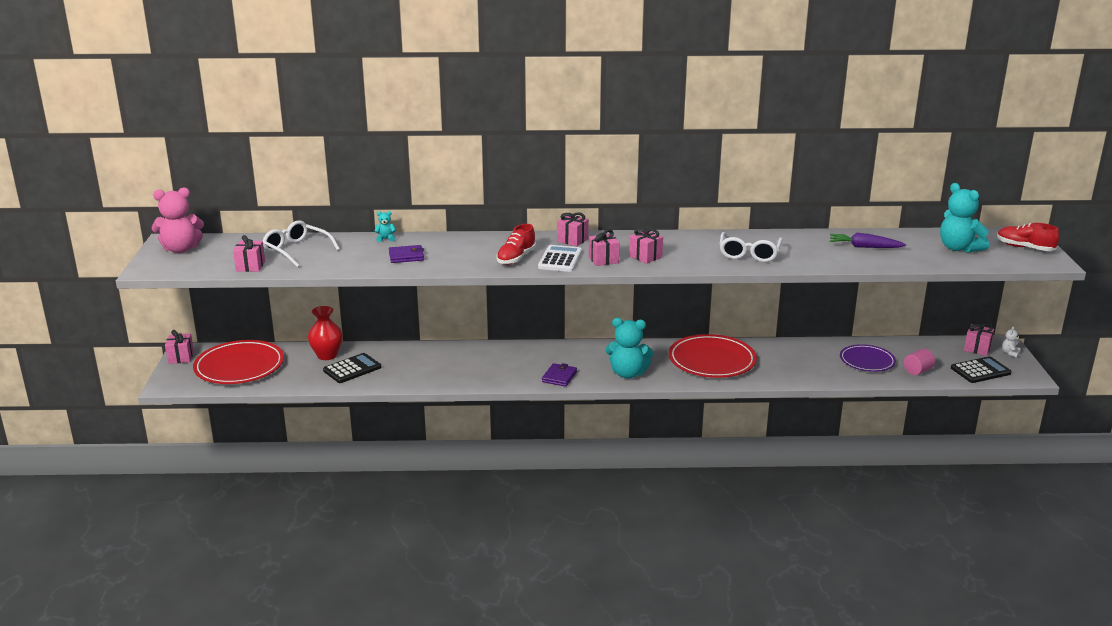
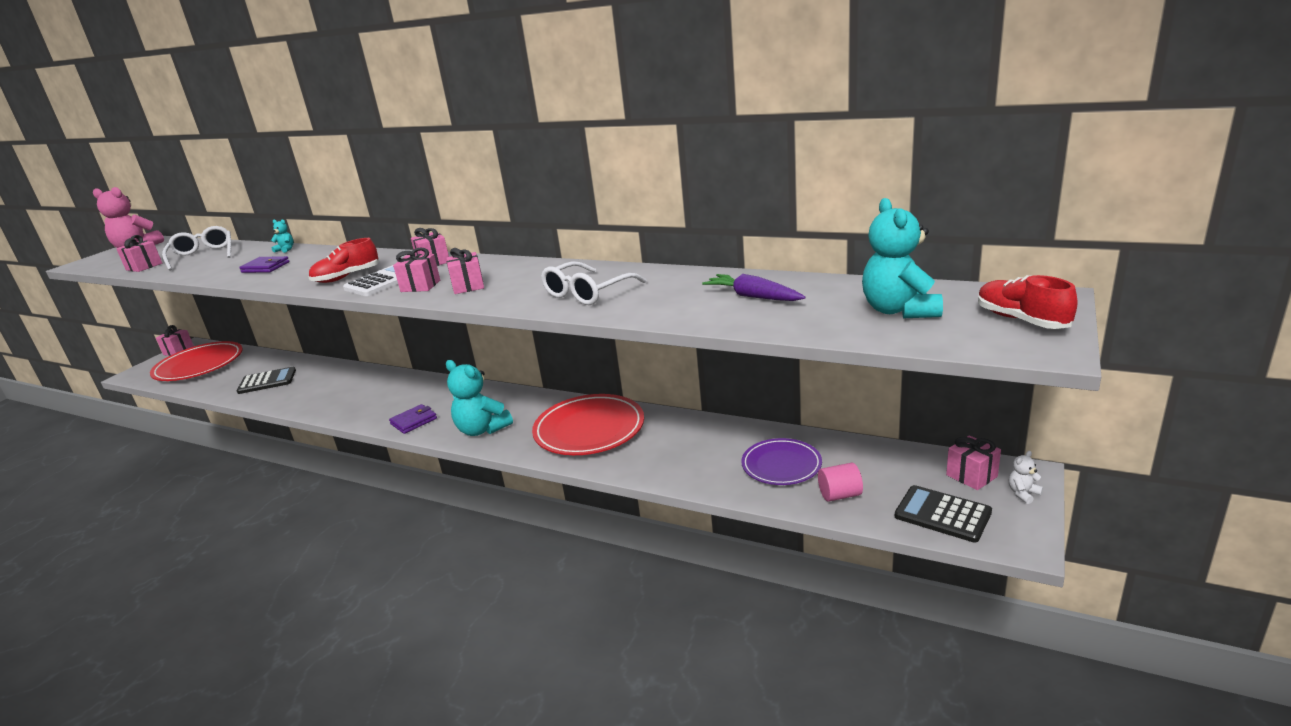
camera: 30 degrees right, 0 degrees up
red vase [308,306,343,360] -> none
black calculator [951,356,1012,383] -> black calculator turned 150 degrees counterclockwise [895,485,992,543]

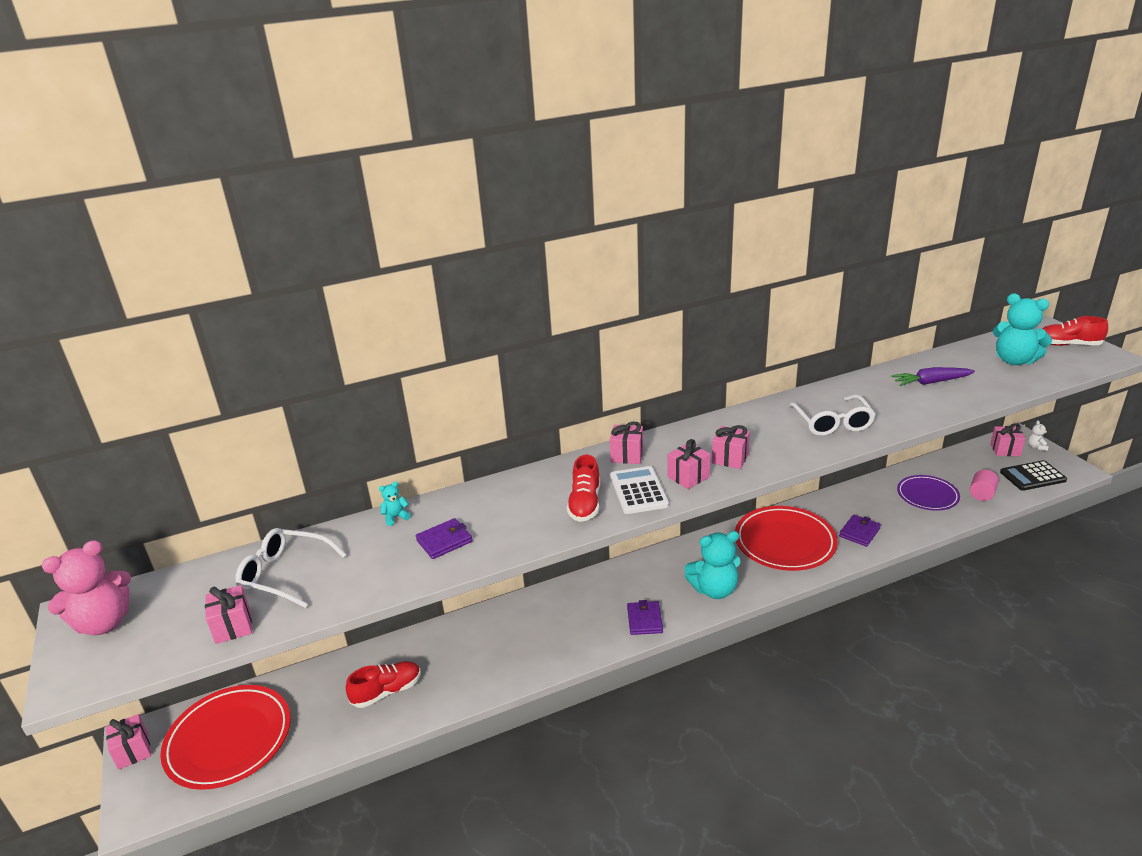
camera: 50 degrees left, 5 degrees up
black calculator [237,367,296,394] -> red shoe [346,661,421,708]
none -> purple wallet [839,515,881,547]

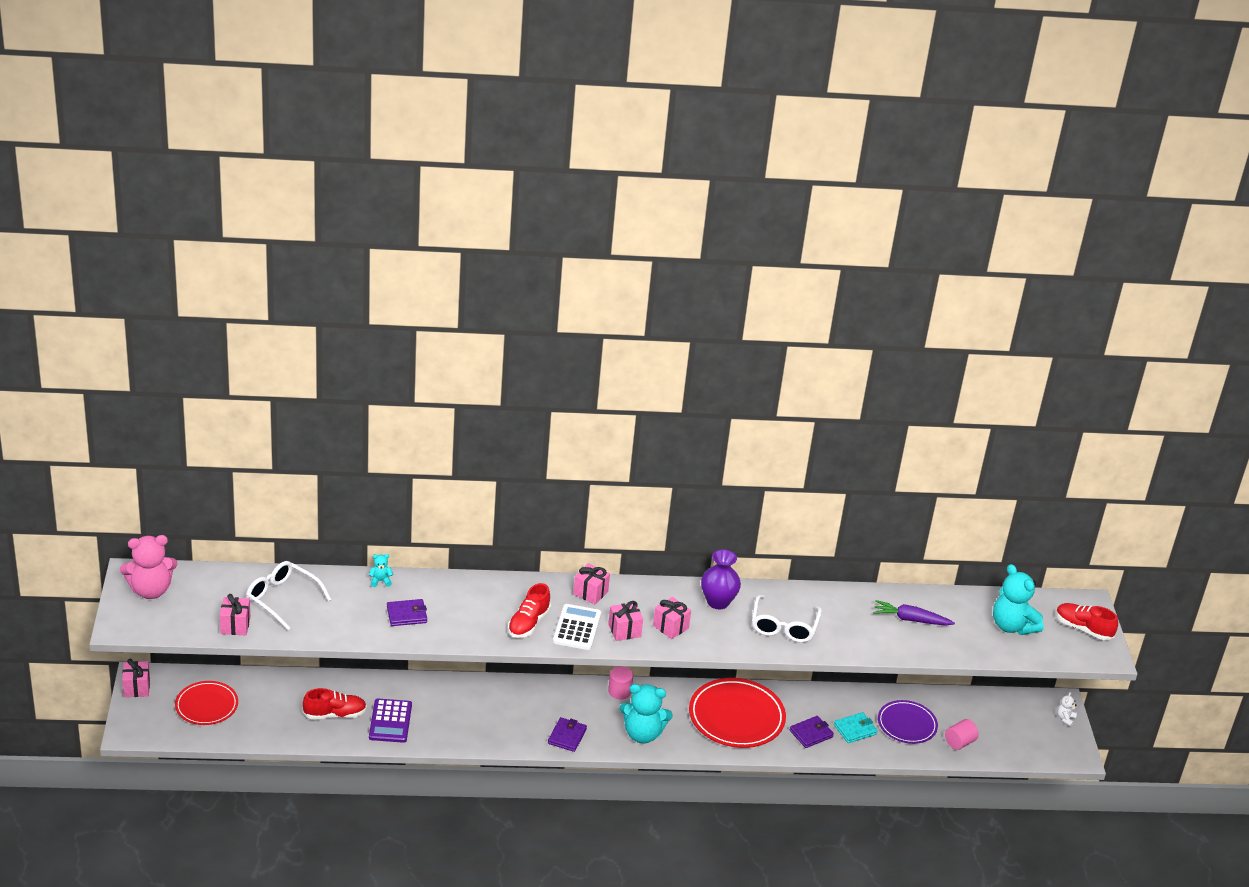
camera: 15 degrees right, 5 degrees up
red plate [160,685,291,790] -> red plate [175,681,238,725], size x0.62
pink gift [990,423,1026,456] -> none
black calculator [1000,460,1067,491] -> none
none -> purple calculator [369,699,412,743]
none -> pink cylinder [608,666,633,699]
none -> purple vase [701,549,741,609]
none -> turquoise wallet [834,712,877,743]

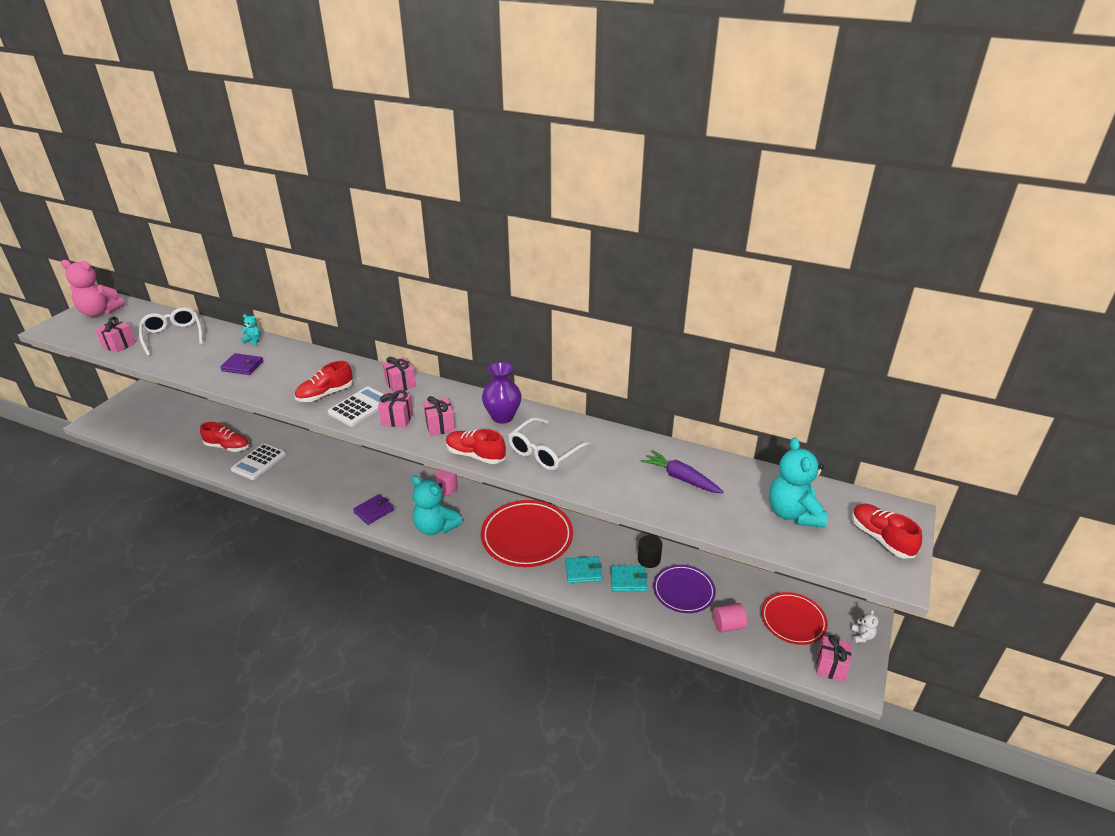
camera: 30 degrees right, 0 degrees up
pink gift [122,659,150,697] -> pink gift moved to [816,635,851,682]
red plate [175,681,238,725] -> red plate moved to [761,592,828,645]
purple calculator [369,699,412,743] -> white calculator [231,443,286,480]
purple wallet [790,716,834,748] -> turquoise wallet [565,556,602,583]
white teddy bear [1057,692,1077,726] -> white teddy bear turned 135 degrees clockwise [851,610,878,643]
none -> red shoe [446,429,506,464]
none -> black cylinder [638,535,662,568]

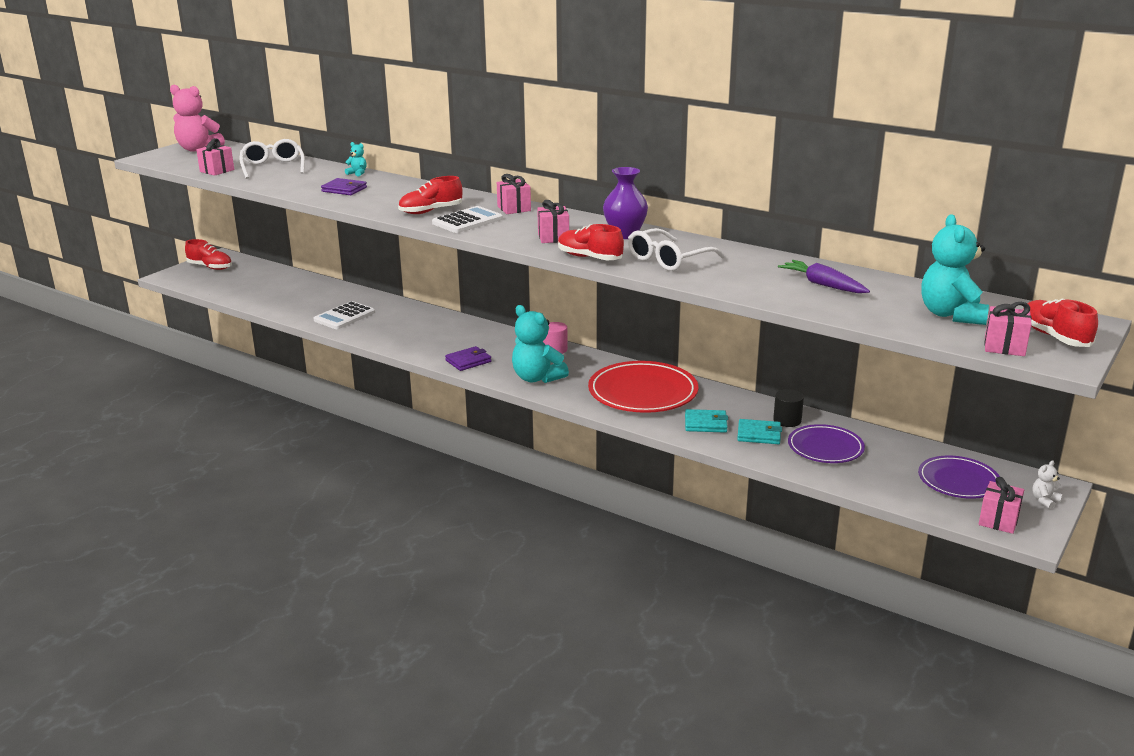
camera: 10 degrees right, 10 degrees down
red shoe [200,422,249,452] -> red shoe moved to [185,239,232,270]
pink gift [378,390,413,428] -> pink gift moved to [984,302,1032,356]
pink cylinder [713,603,747,633] -> none
red plate [761,592,828,645] -> purple plate [918,456,1000,499]
white teddy bear [851,610,878,643] -> white teddy bear turned 150 degrees counterclockwise [1032,460,1063,509]

